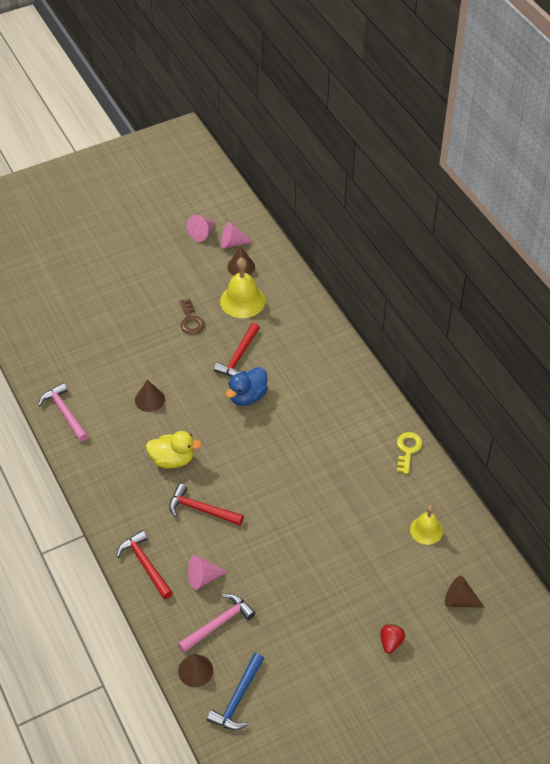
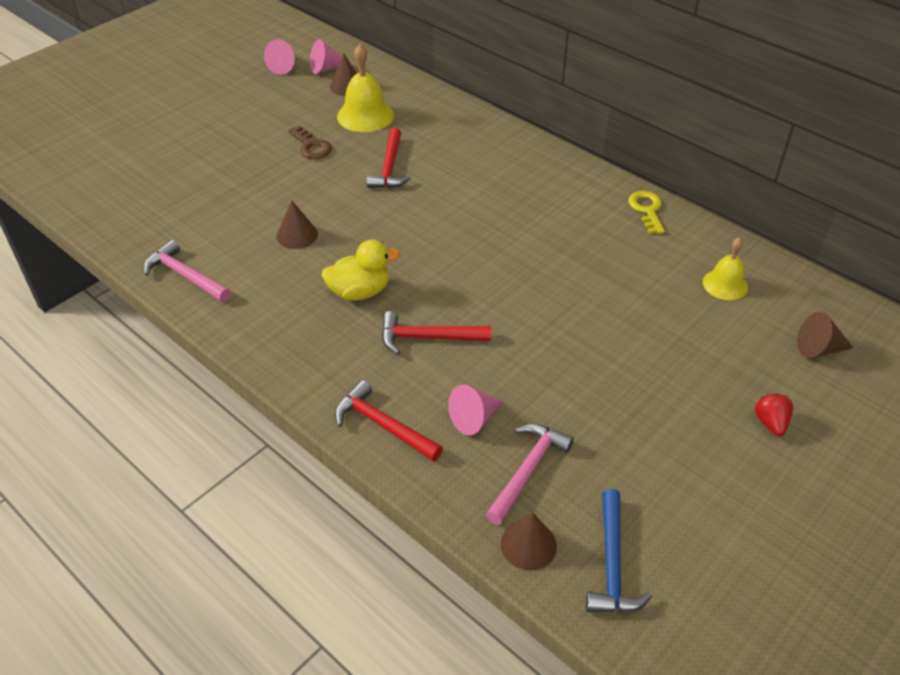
camera: 20 degrees left, 5 degrees down
blue duck [226,367,268,406] -> none

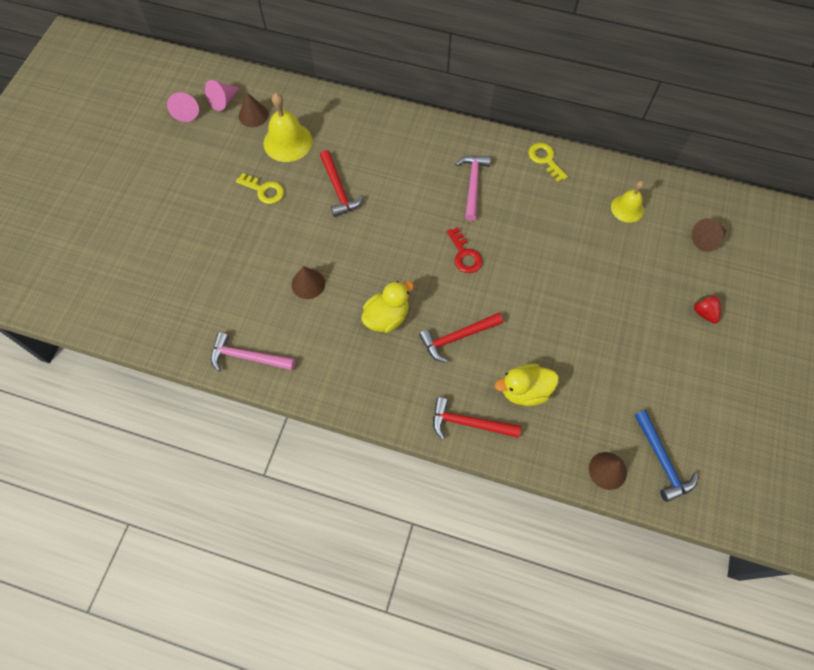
camera: 25 degrees left, 20 degrees up
brown key [288,125,332,159] -> yellow key [236,173,284,204]
pink cone [448,385,504,435] -> yellow duck [495,364,559,406]
pink hammer [485,424,574,525] -> pink hammer moved to [455,155,491,221]
none -> red key [447,227,483,273]

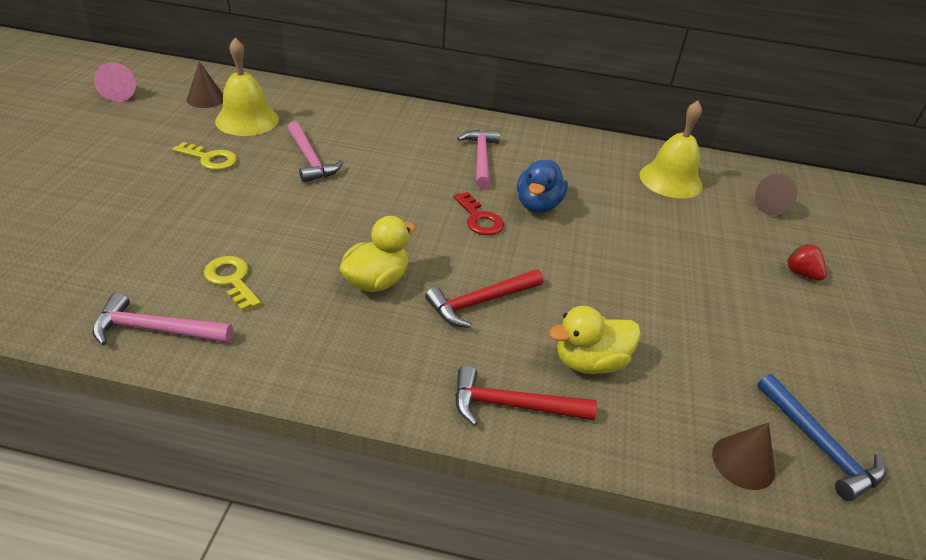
camera: 10 degrees left, 25 degrees down
pink cone [205,80,240,111] -> none
brown cone [292,266,325,299] -> none
red hammer [320,150,364,217] -> pink hammer [287,121,344,182]
yellow key [528,142,568,182] -> yellow key moved to [204,256,261,311]
yellow bell [611,181,644,223] -> yellow bell [639,101,703,199], size x1.57
none -> blue duck [517,160,568,213]

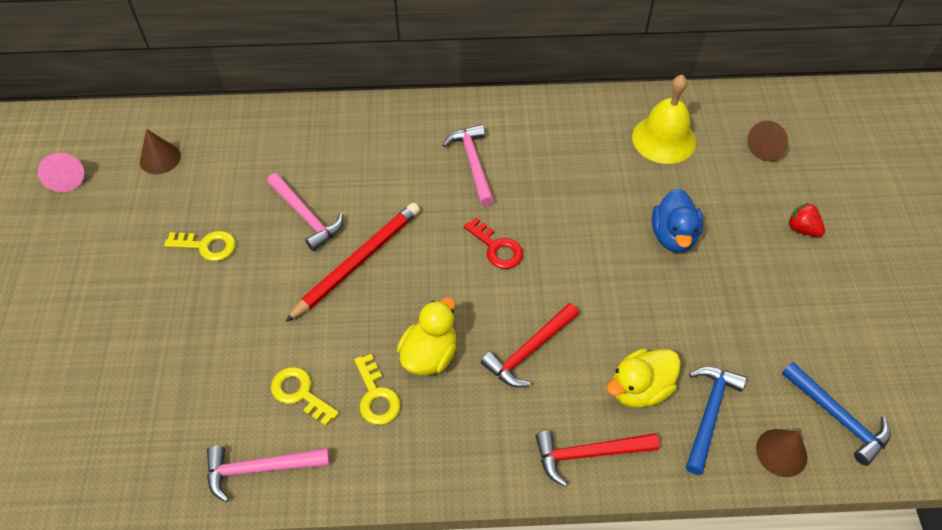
camera: 10 degrees left, 15 degrees up
yellow bell [215,38,279,136] -> none
blue duck [517,160,568,213] -> blue duck moved to [652,188,703,253]
none -> red pencil [285,203,420,322]
none -> yellow key [354,354,401,425]
none -> blue hammer [686,367,747,475]

